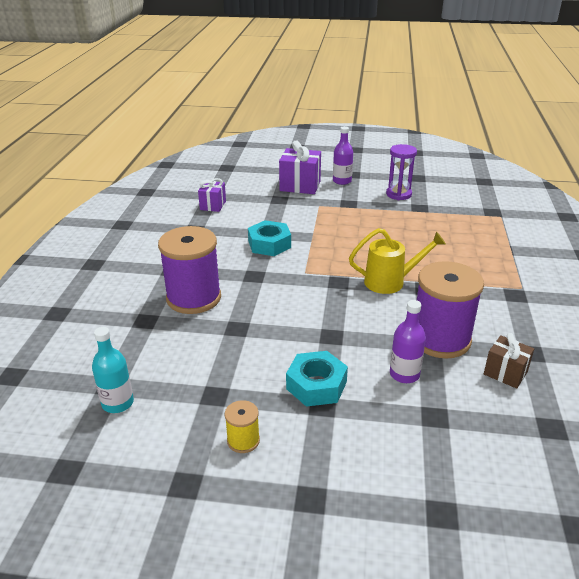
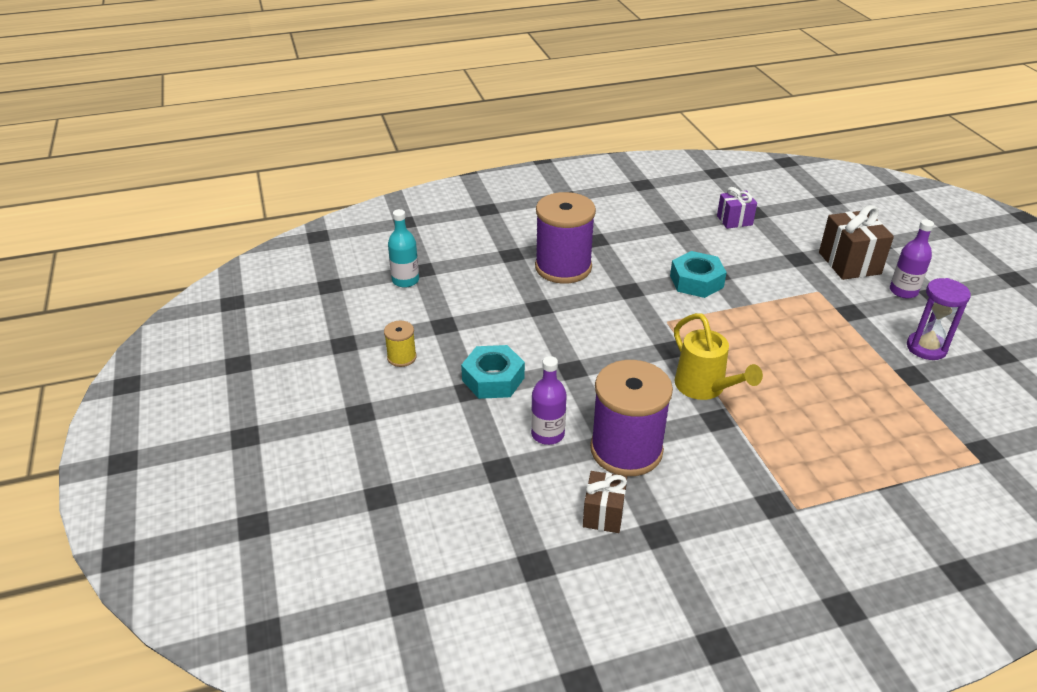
camera: 65 degrees right, 5 degrees up
purple gift [279,141,321,194] -> brown gift [819,205,894,280]

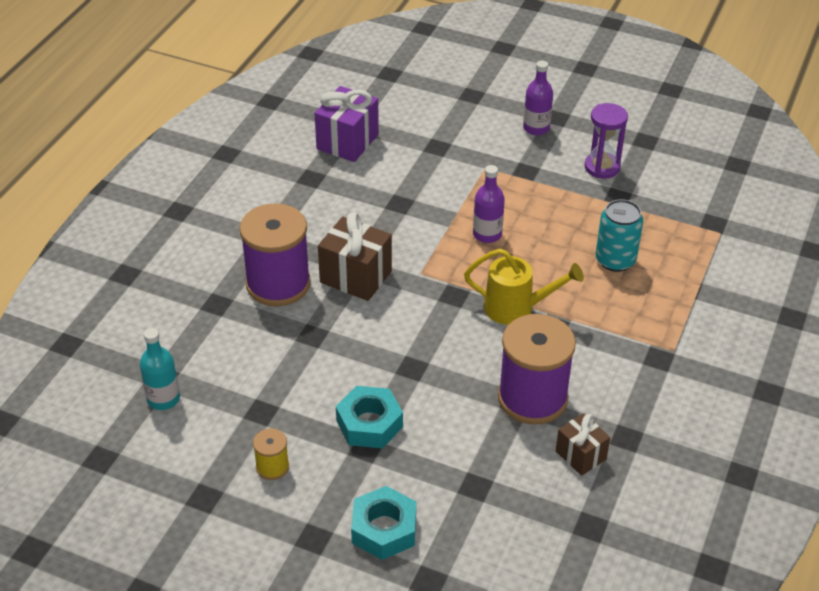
camera: 50 degrees left, 5 degrees up
purple bottle [531,356,567,445] -> purple bottle moved to [473,165,505,243]
turquoise nut [670,251,727,298] -> turquoise nut moved to [351,486,416,560]
purple gift [717,187,757,229] -> purple gift [315,86,379,162], size x1.62
brown gift [819,205,894,280] -> brown gift moved to [318,212,392,301]
none -> turquoise can [596,199,643,272]

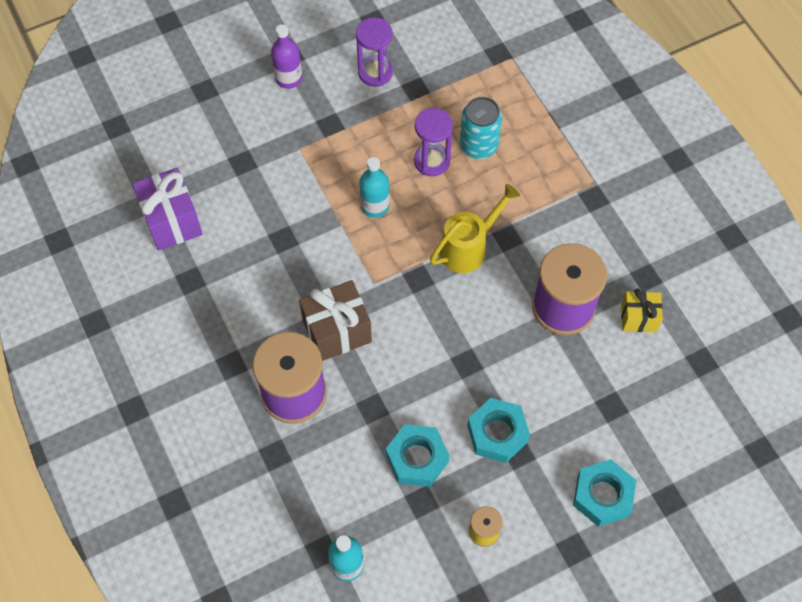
camera: 50 degrees left, 20 degrees up
purple bottle [473,165,505,243] -> turquoise bottle [359,157,390,218]
brown gift [556,413,610,476] -> yellow gift [621,289,663,332]
none -> turquoise nut [386,424,450,487]
none -> purple hourglass [414,108,453,176]

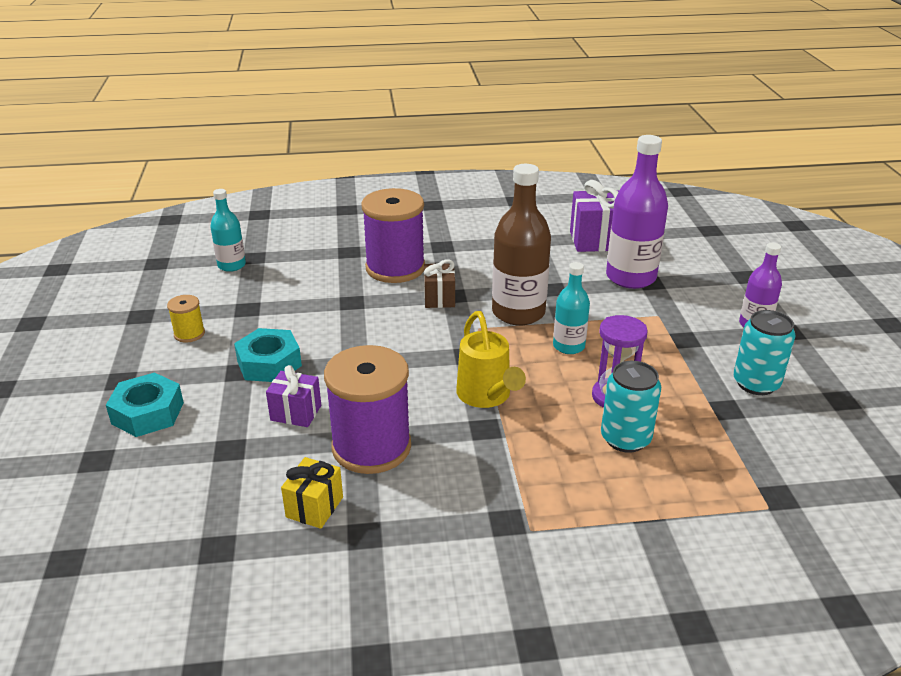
camera: 110 degrees right, 30 degrees down
brown gift [299,280,372,361] -> brown gift [424,259,455,308], size x0.62
purple hourglass [356,17,393,87] -> turquoise can [733,310,796,395]
turquoise nut [386,424,450,487] -> none
none -> purple gift [266,365,321,427]
none -> brown bottle [492,164,551,325]
none -> purple bottle [606,135,668,289]

